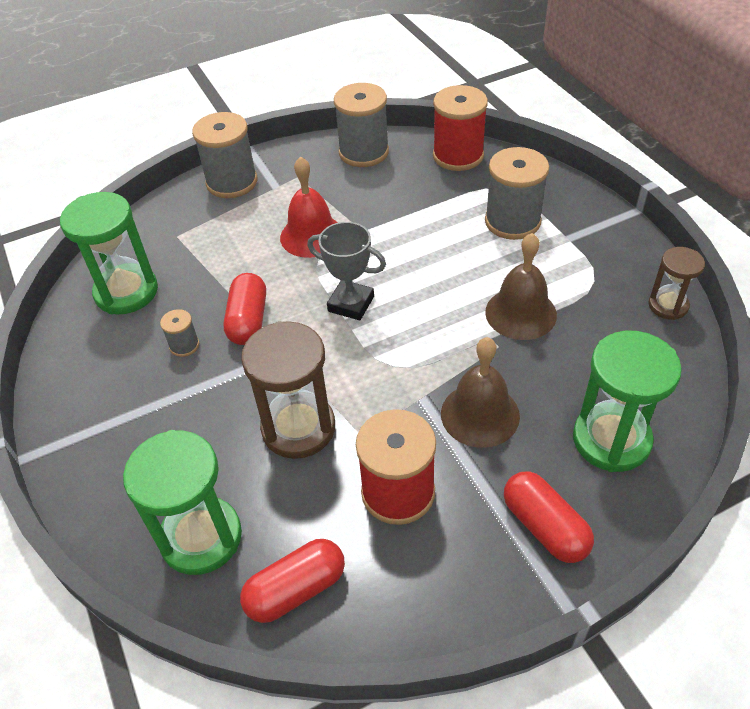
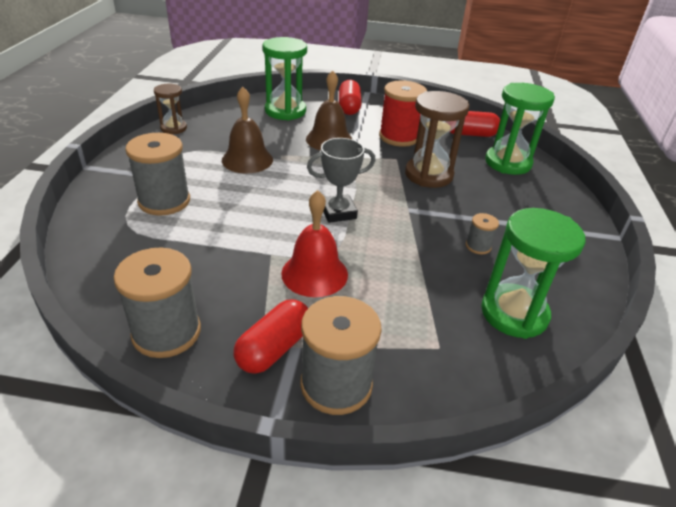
camera: 150 degrees left, 10 degrees down
red capsule [224,273,266,345] -> red capsule moved to [234,299,308,374]
grey trophy [307,222,386,320] -> grey trophy turned 75 degrees counterclockwise [307,138,376,223]
red spool [433,85,488,171] -> none

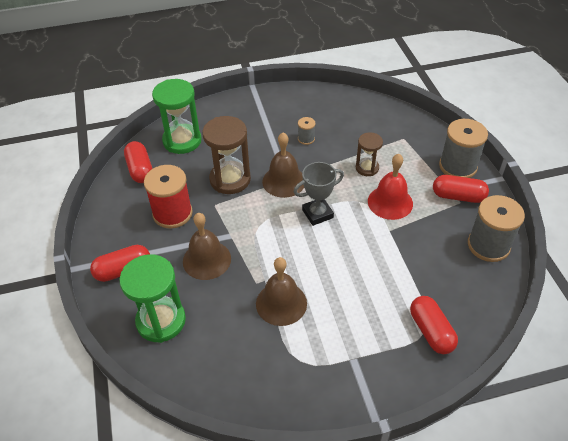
camera: 110 degrees left, 10 degrees up
grey spool [125,133,190,216] -> none
brown hourglass [154,84,187,134] -> brown hourglass moved to [356,132,383,176]
grey trophy [307,138,376,223] -> grey trophy turned 75 degrees counterclockwise [294,162,344,226]
green hourglass [481,208,586,339] -> none
none -> brown bell [262,133,304,198]
none -> red capsule [410,296,458,354]

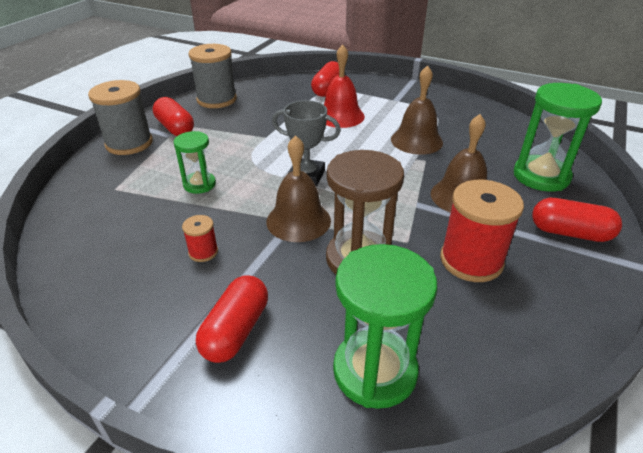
camera: 140 degrees left, 10 degrees down
red capsule [124,141,153,183] -> red capsule moved to [196,275,268,363]
grey spool [298,117,315,145] -> red spool [182,215,218,262]
brown hourglass [356,132,383,176] -> green hourglass [174,131,216,194]
red bell [368,154,413,220] -> red bell moved to [324,45,365,128]

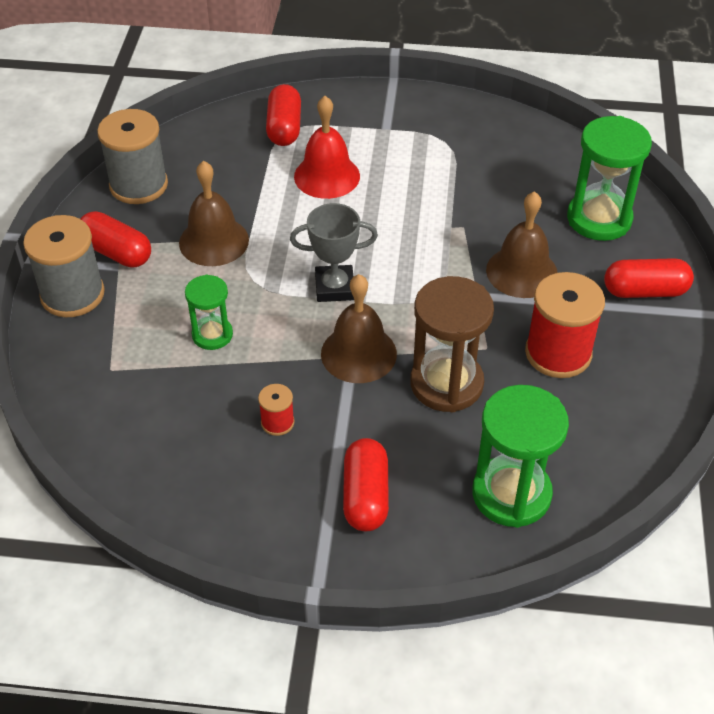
camera: 20 degrees left, 10 degrees up
brown bell [391,65,443,155] -> brown bell moved to [179,161,249,266]

